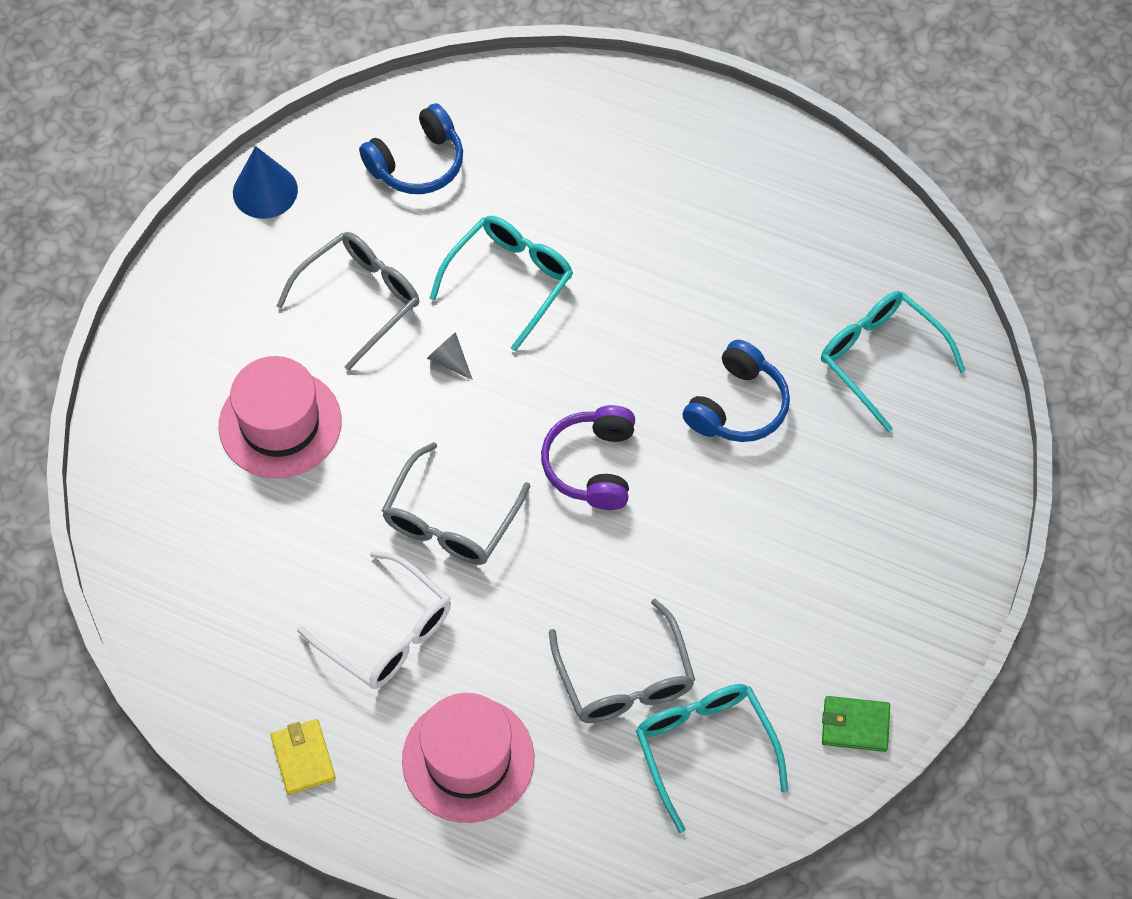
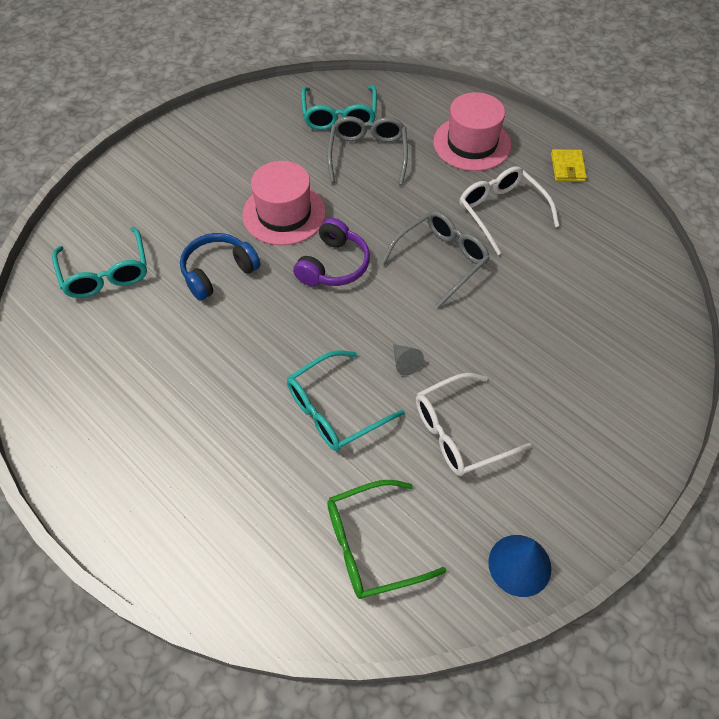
camera: 160 degrees left, 5 degrees down
pink hat [219,356,342,478] -> pink hat moved to [242,161,326,245]
grey glasses [277,232,419,371] -> white glasses [416,373,532,476]
blue headphones [359,103,463,194] -> green glasses [327,480,446,599]
green wallet [822,696,890,752] -> none

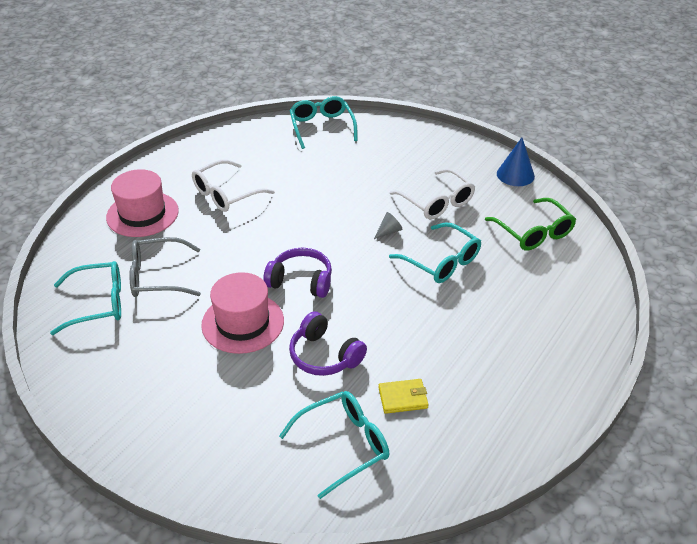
camera: 100 degrees left, 15 degrees down
blue headphones [180,233,261,301] -> purple headphones [289,311,367,376]
grey glasses [381,211,490,308] -> none
yellow wallet [551,149,587,182] -> yellow wallet moved to [378,379,428,414]
none -> turquoise glasses [290,96,358,149]

